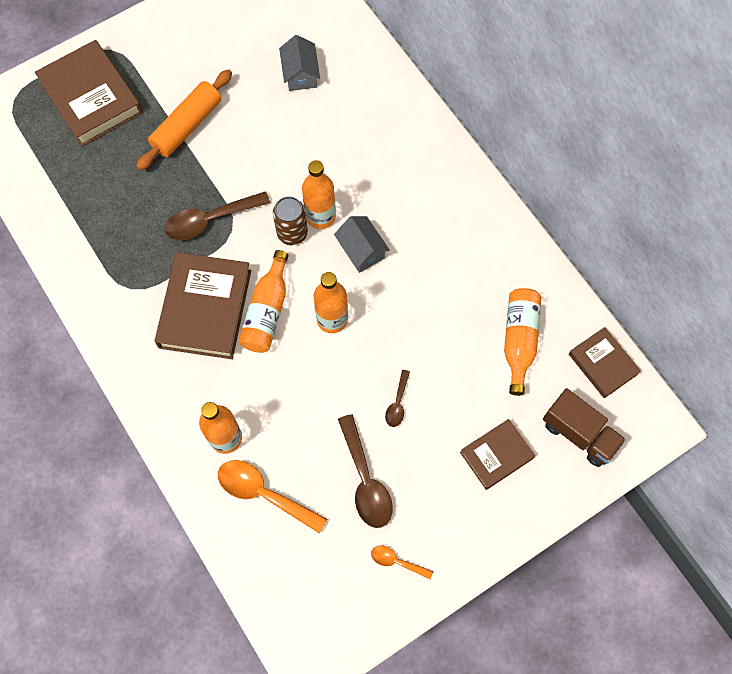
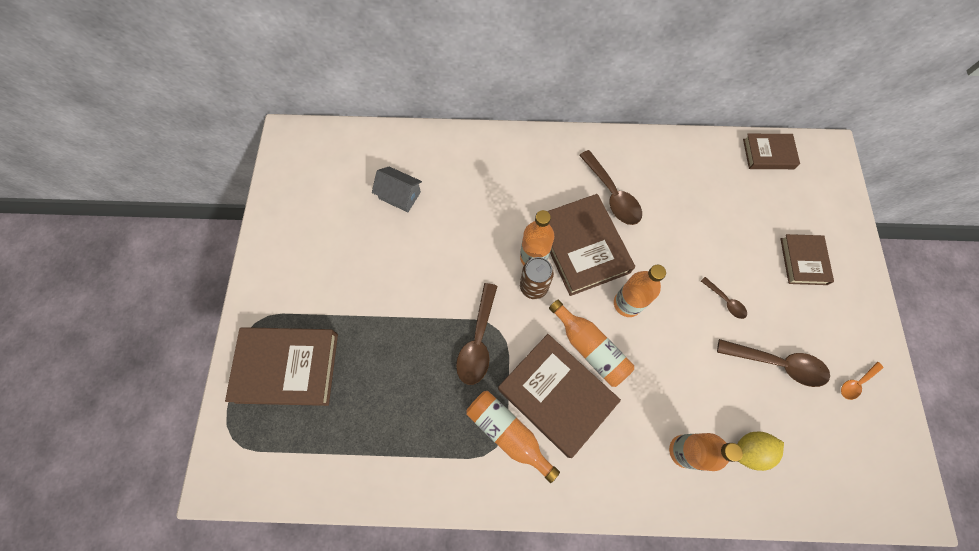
camera: 55 degrees left, 0 degrees up
orange rolling pin [136,69,232,170] -> none
orange spoon [218,460,327,533] -> yellow lemon [737,432,784,471]
grey house [334,216,390,273] -> brown book [547,194,635,296]
orange bottle [504,288,541,396] -> orange bottle moved to [466,391,560,483]
brown truck [543,388,626,467] -> none
none -> brown spoon [579,150,642,225]

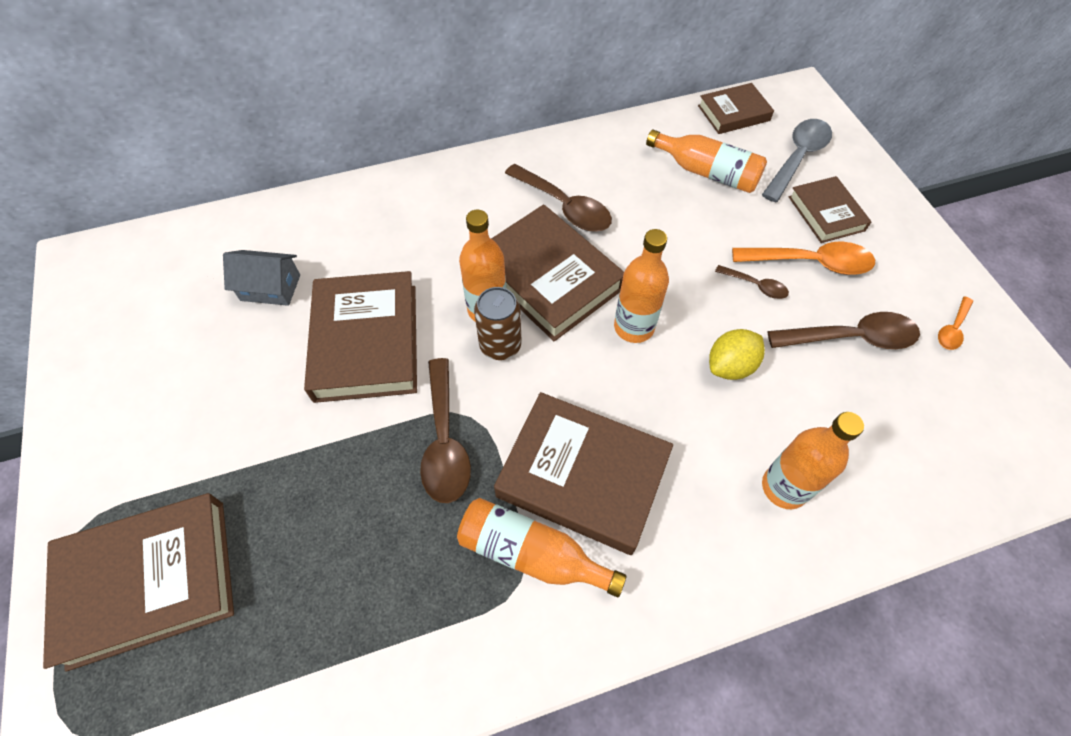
camera: 20 degrees left, 10 degrees down
orange bottle [549,300,634,387] -> orange bottle moved to [646,130,767,193]
yellow lemon [737,432,784,471] -> yellow lemon moved to [709,329,765,380]
none -> brown book [304,271,417,403]
none -> orange spoon [732,242,875,275]
none -> grey spoon [762,119,832,202]

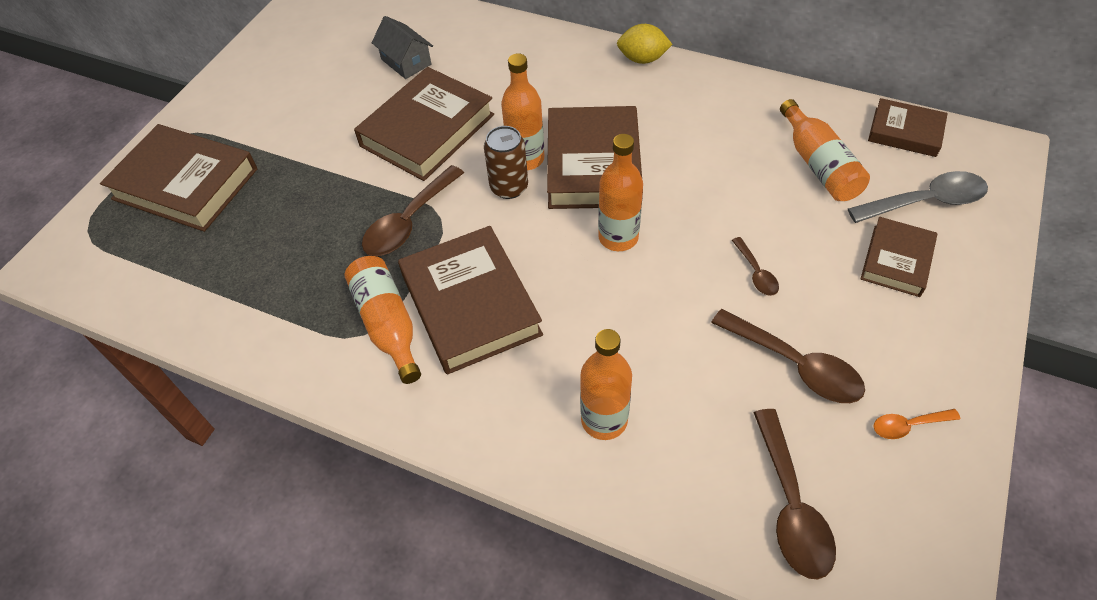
camera: 45 degrees right, 5 degrees down
brown spoon [505,164,612,232] -> brown spoon moved to [754,409,836,579]
yellow lemon [709,329,765,380] -> yellow lemon moved to [617,24,673,64]
orange spoon [732,242,875,275] -> none

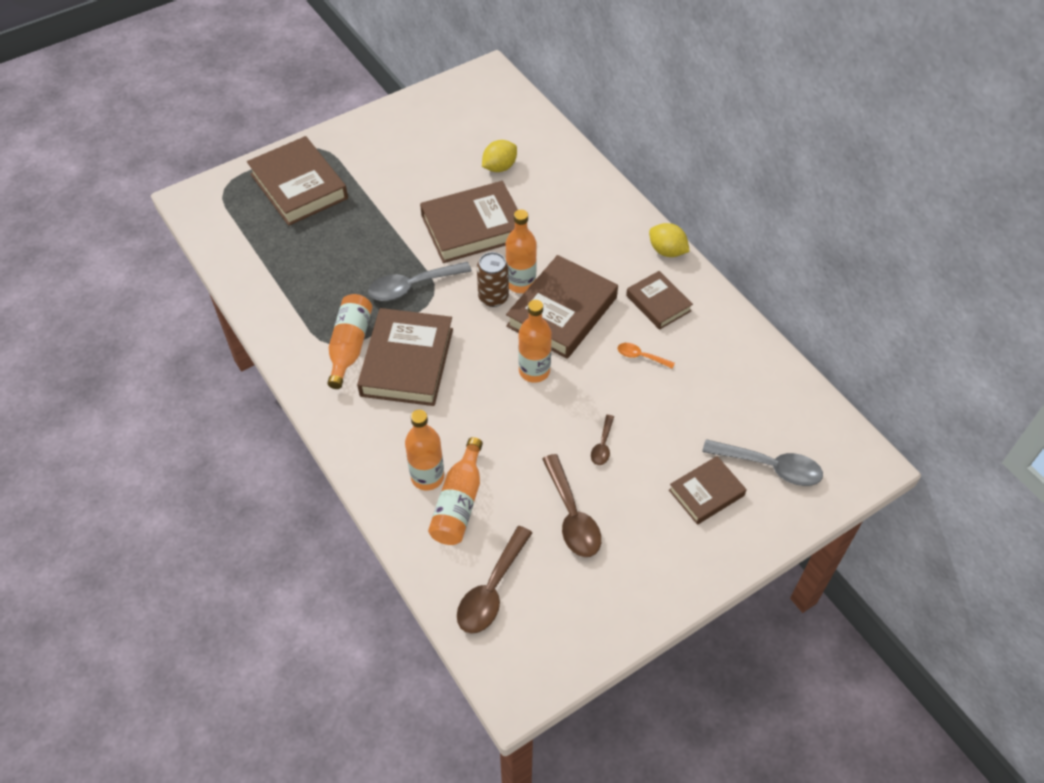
camera: 30 degrees right, 0 degrees up
brown spoon [362,165,464,256] -> grey spoon [368,262,472,301]
grey house [372,16,433,79] -> yellow lemon [482,140,517,172]
orange bottle [780,99,870,201] -> orange bottle moved to [428,437,483,545]
brown book [868,98,948,157] -> brown book moved to [626,271,693,330]
orange spoon [873,409,960,439] -> orange spoon moved to [617,343,675,369]

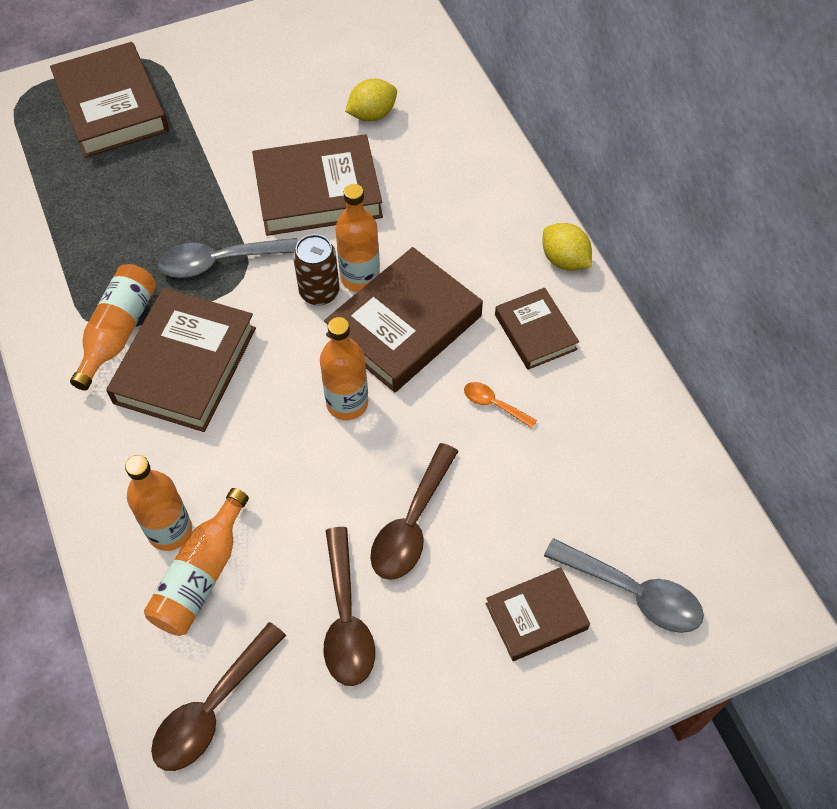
camera: 10 degrees right, 5 degrees up
brown spoon [591,415,614,465] -> brown spoon [370,443,458,580], size x1.89

